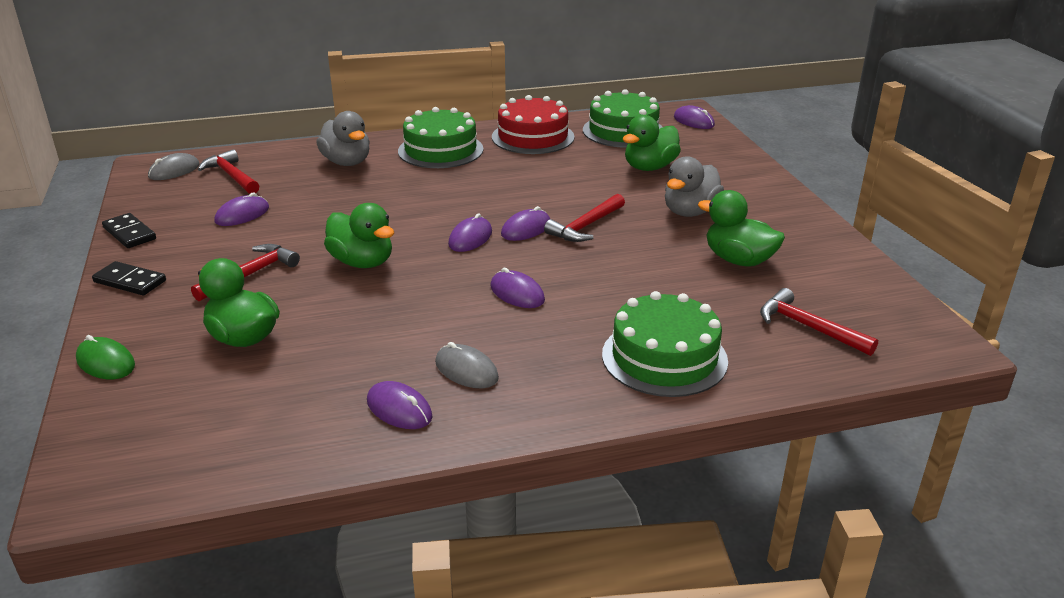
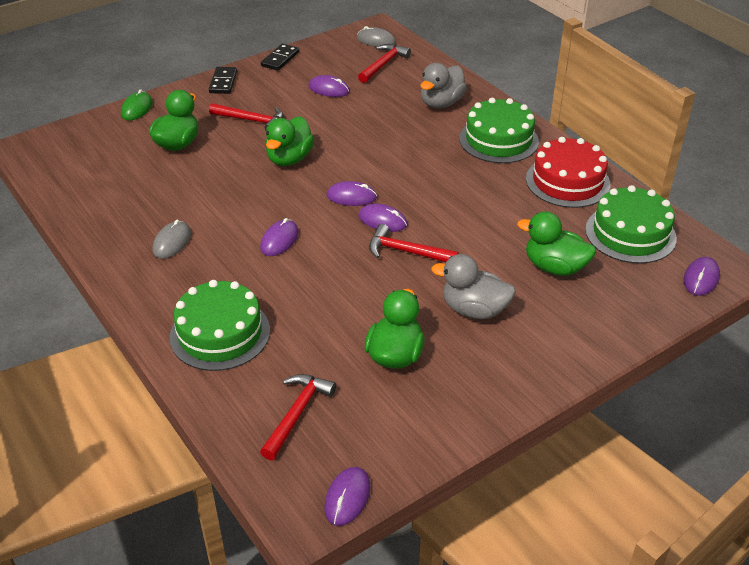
camera: 70 degrees right, 10 degrees up
purple mouse [367,381,433,429] -> purple mouse moved to [324,467,371,526]

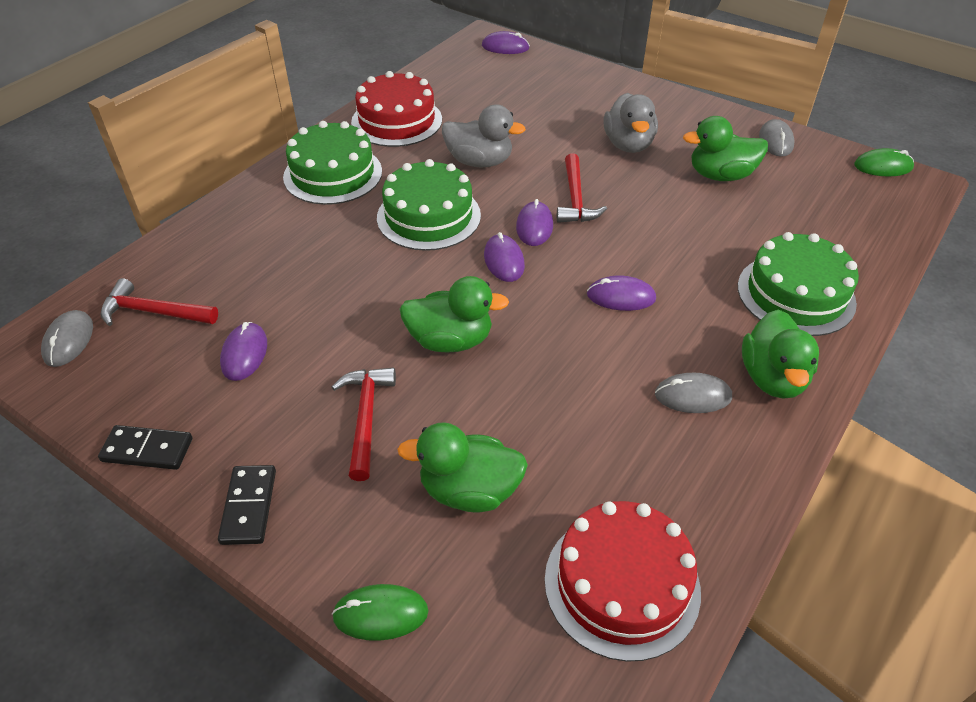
camera: 110 degrees left, 5 degrees up
black domino [209,67,237,94] -> black domino turned 75 degrees counterclockwise [218,465,276,545]
red hammer [260,374,336,460] -> none
purple mouse [324,467,371,526] -> green mouse [854,148,914,177]
grey duck [420,63,467,108] -> grey duck moved to [442,104,526,167]
green duck [517,211,596,276] -> green duck moved to [742,309,819,399]
green cake [585,185,677,264] -> green cake moved to [377,159,481,251]
none -> red cake [545,501,701,662]
none -> grey mouse [759,119,794,157]

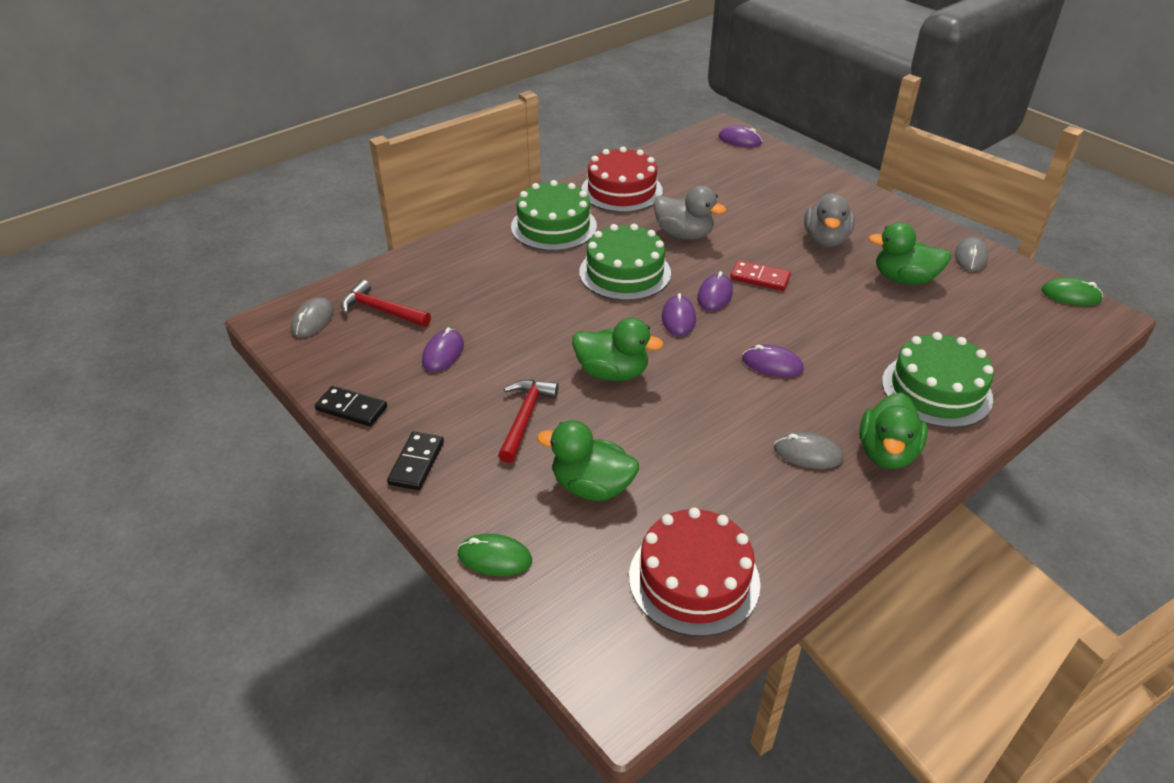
camera: 15 degrees right, 5 degrees down
red hammer [557,154,607,223] -> red domino [730,260,791,291]

